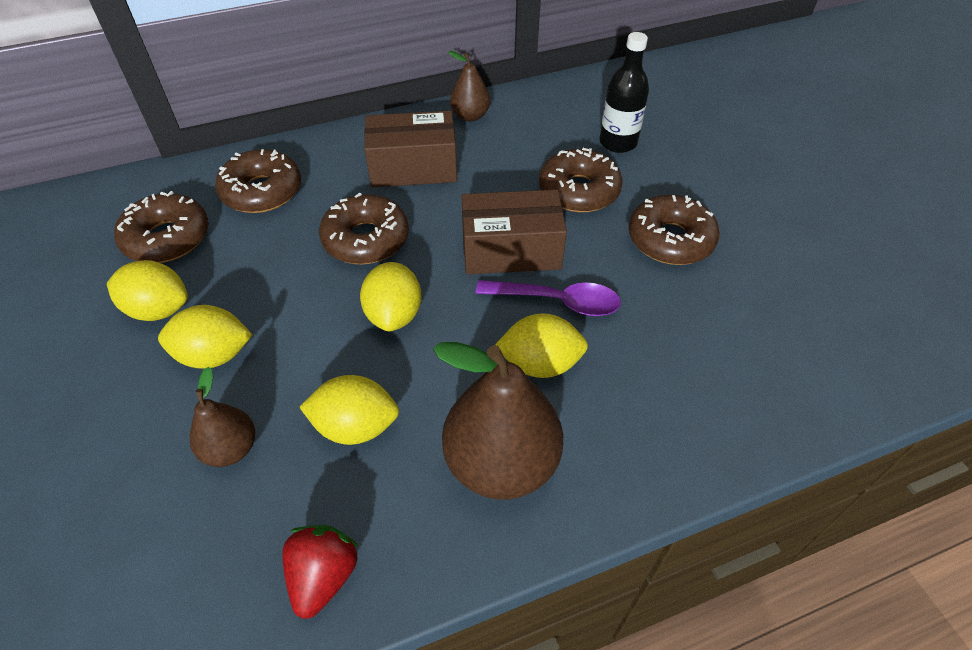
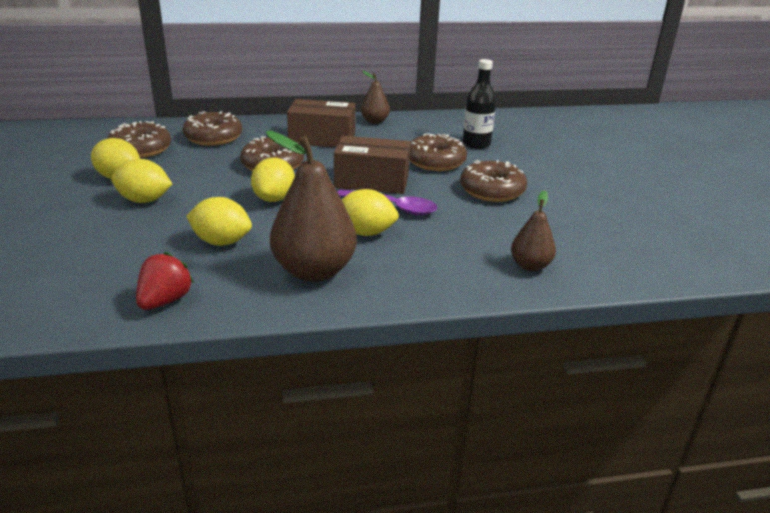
camera: 10 degrees right, 20 degrees down
brown pear [190,367,255,467] -> brown pear moved to [511,190,556,271]

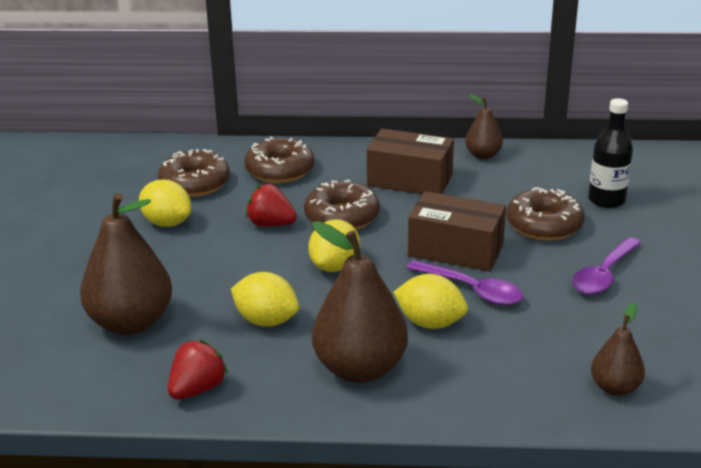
camera: 15 degrees right, 0 degrees up
yellow lemon [111,159,172,203] -> none
brown donut [460,160,527,202] -> purple spoon [572,237,641,295]
none -> brown pear [80,193,172,335]
none -> red strawberry [246,184,297,227]

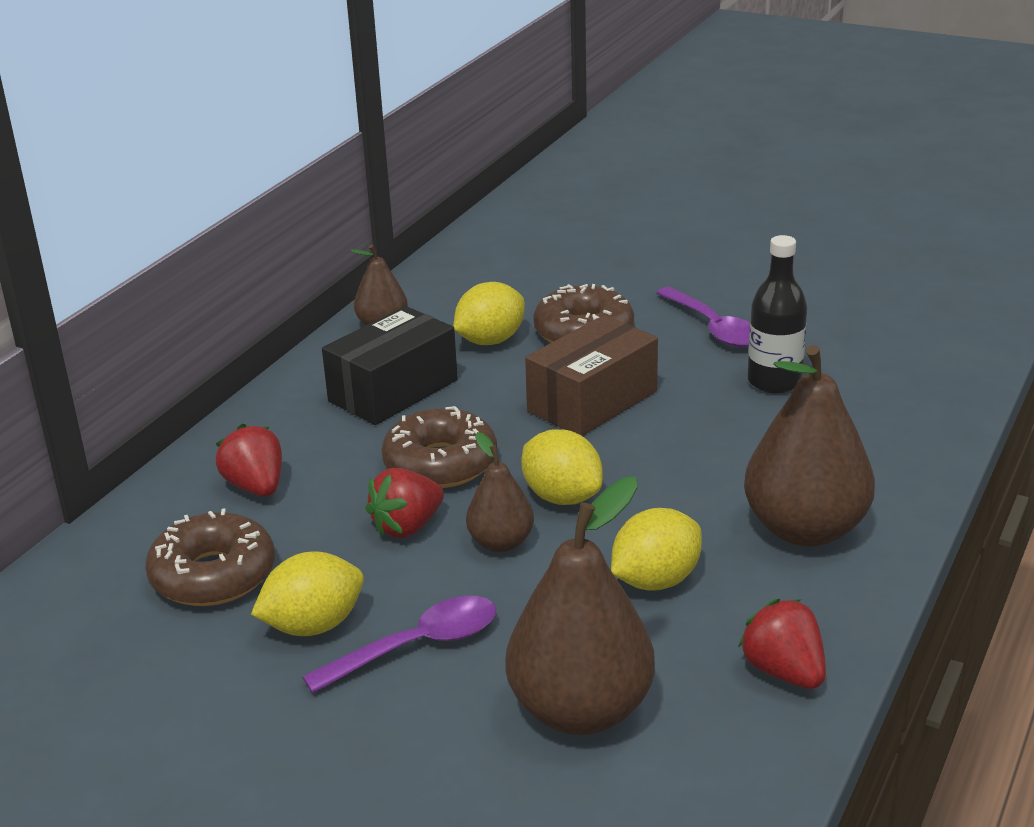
camera: 65 degrees left, 0 degrees up
brown donut [244,136,315,183] -> red strawberry [216,424,282,496]
brown box [367,129,454,194] -> black box [322,306,458,425]
yellow lemon [393,274,468,329] -> yellow lemon moved to [453,282,525,345]
purple spoon [407,260,523,305] -> purple spoon moved to [302,596,496,693]
black bottle [588,98,633,208] -> black bottle moved to [748,235,807,393]
brown pear [591,303,645,396] -> brown pear moved to [466,432,534,552]

